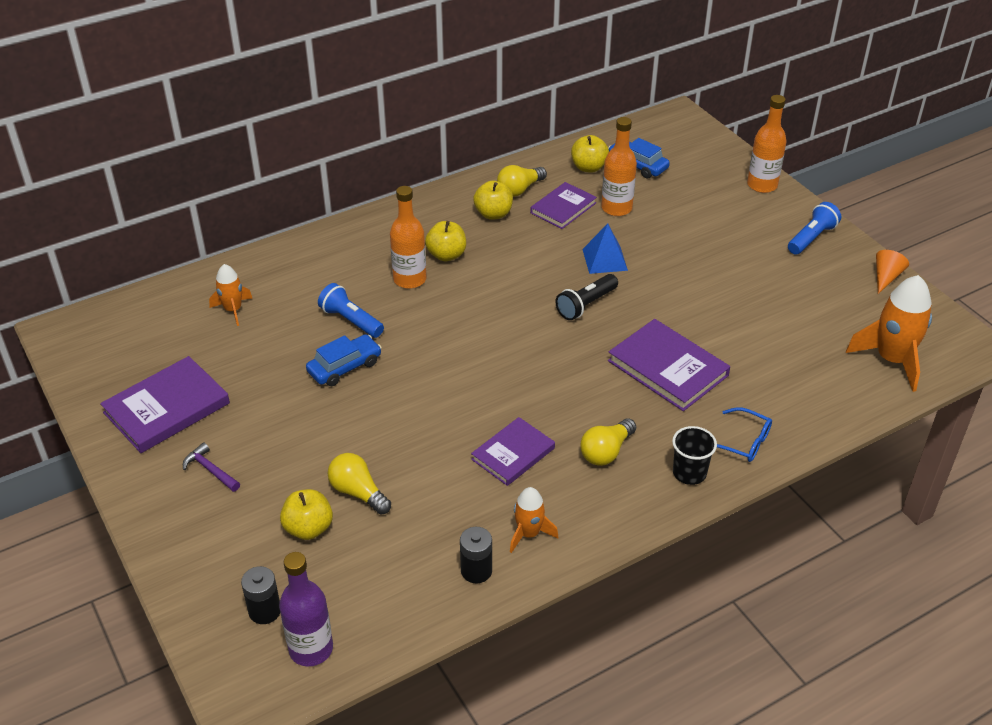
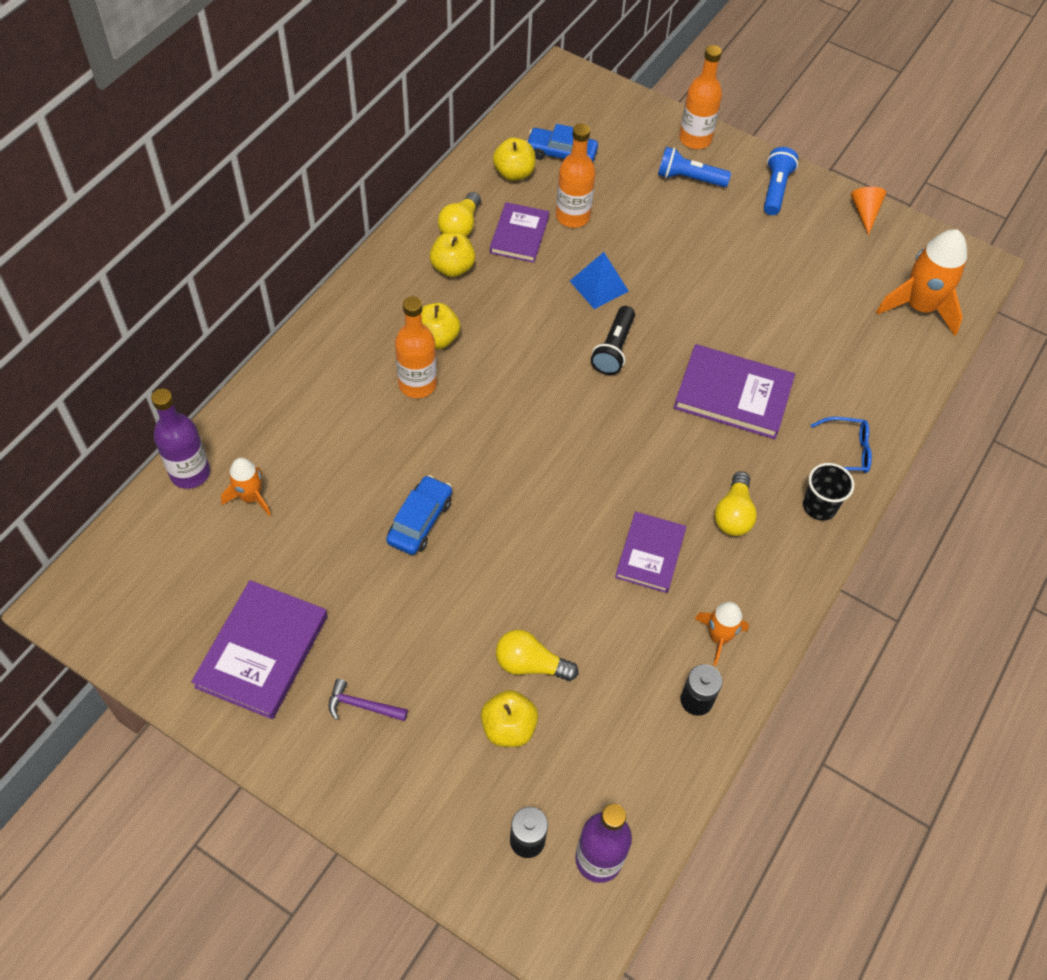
camera: 30 degrees left, 15 degrees up
blue flashlight [318,283,384,338] -> blue flashlight moved to [658,147,731,187]
none -> purple bottle [151,388,210,489]

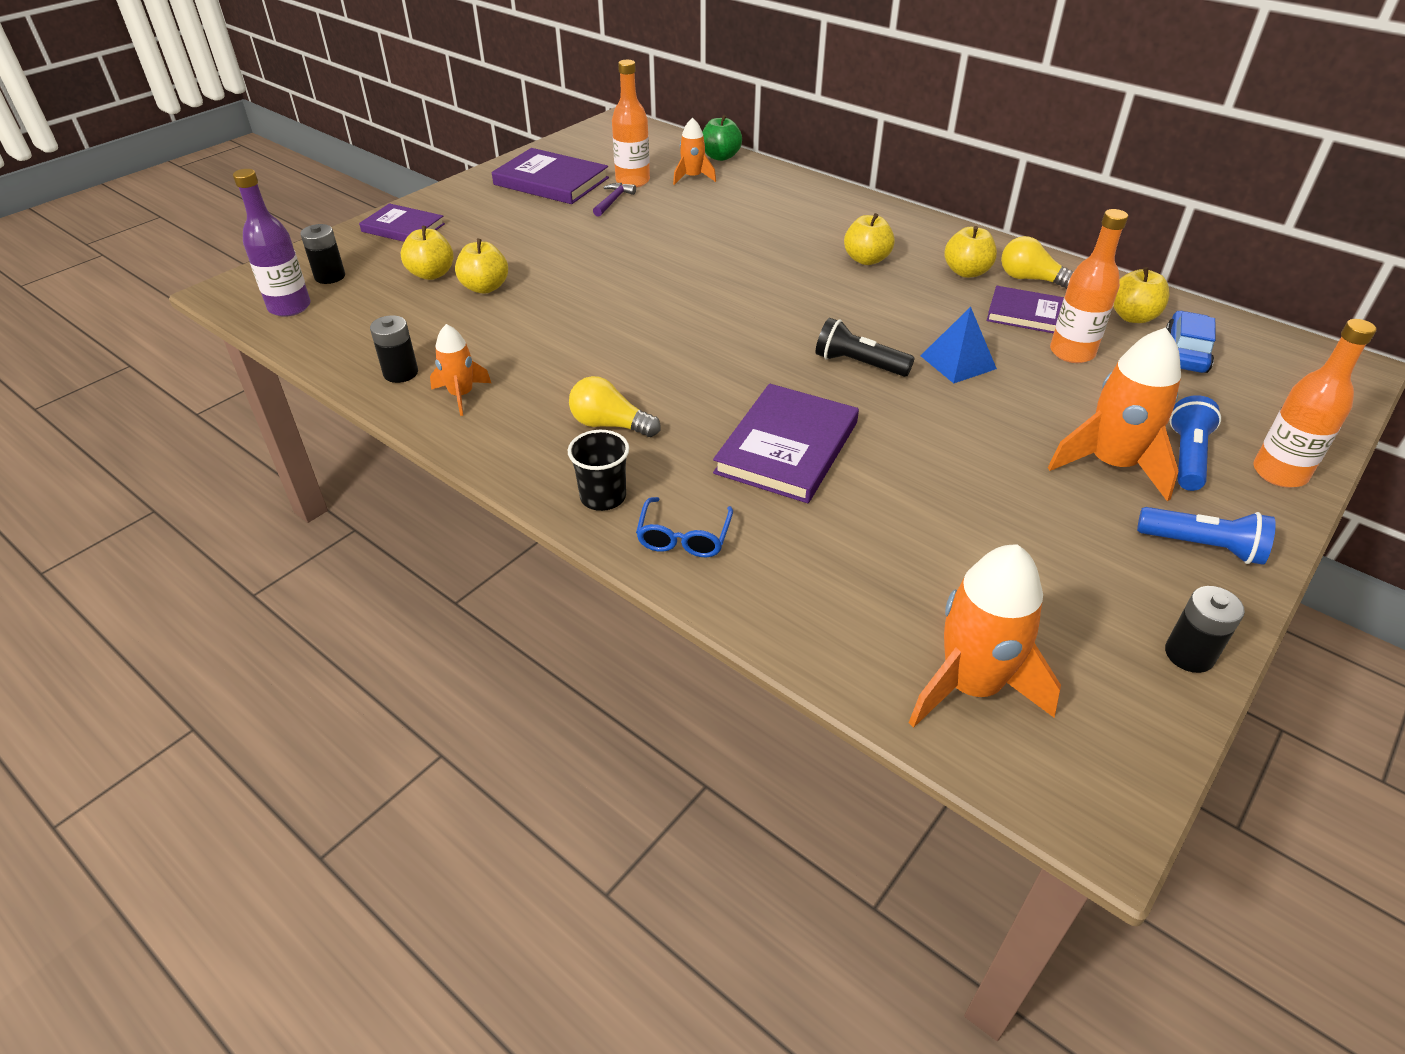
camera: 100 degrees right, 15 degrees down
purple bottle [151,388,210,489] -> green apple [702,115,742,161]
purple hammer [328,679,408,721] -> purple hammer moved to [593,183,636,217]
blue car [386,475,452,555] -> none
orange bottle [395,296,437,398] -> orange bottle moved to [612,60,650,187]
yellow light bulb [496,630,579,681] -> yellow apple [455,239,508,294]
purple book [615,511,686,593] -> purple book moved to [359,203,445,242]
orange cone [851,187,886,235] -> black battery [1165,586,1245,673]
none -> orange rocket [1048,327,1181,501]

